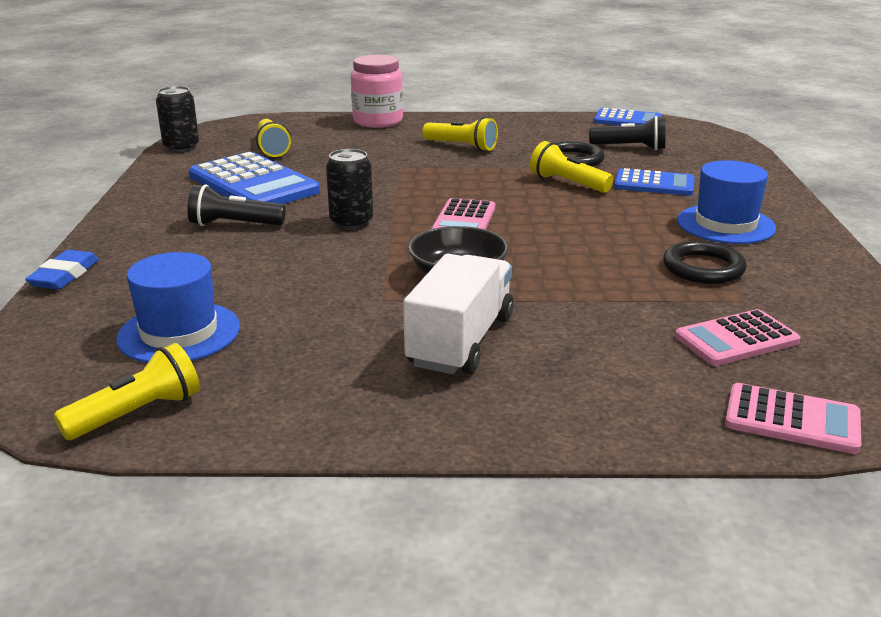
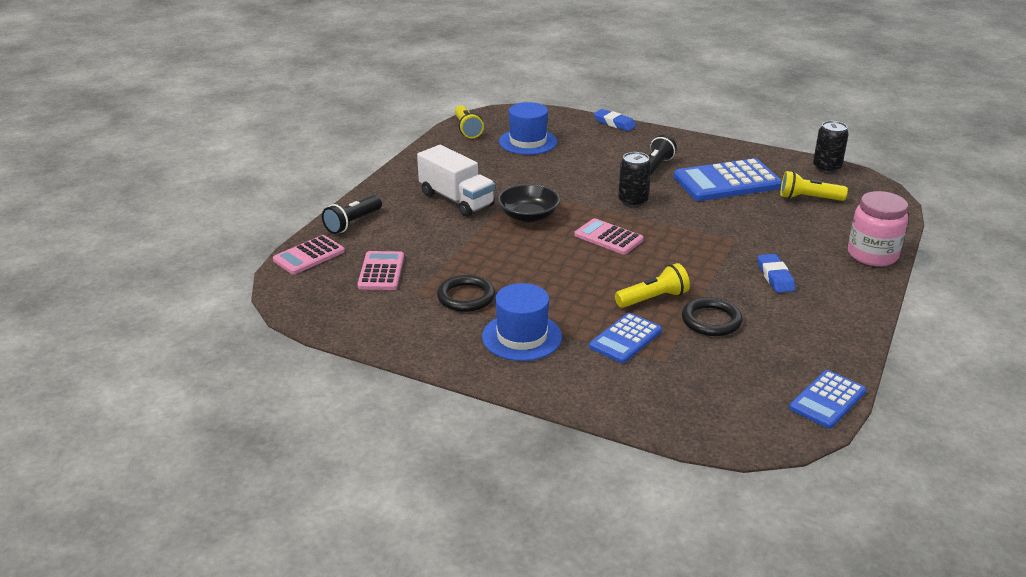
camera: 115 degrees right, 5 degrees up
yellow flashlight [422,117,498,152] -> blue eraser [758,254,795,293]
black flashlight [589,116,665,150] -> black flashlight moved to [322,195,382,234]

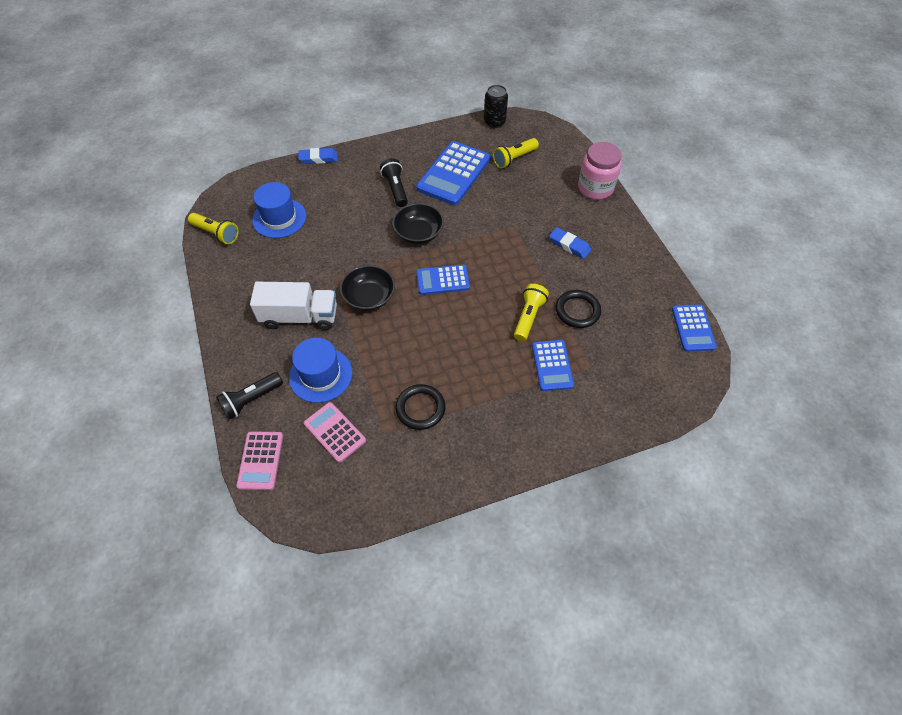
camera: 45 degrees left, 25 degrees up
black flashlight [322,195,382,234] -> black flashlight turned 60 degrees clockwise [216,372,283,420]
blue hat [482,283,562,361] -> blue hat moved to [289,338,352,403]
pink calculator [574,218,644,255] -> blue calculator [416,264,470,295]
black can [618,152,651,207] -> black bowl [393,203,444,244]

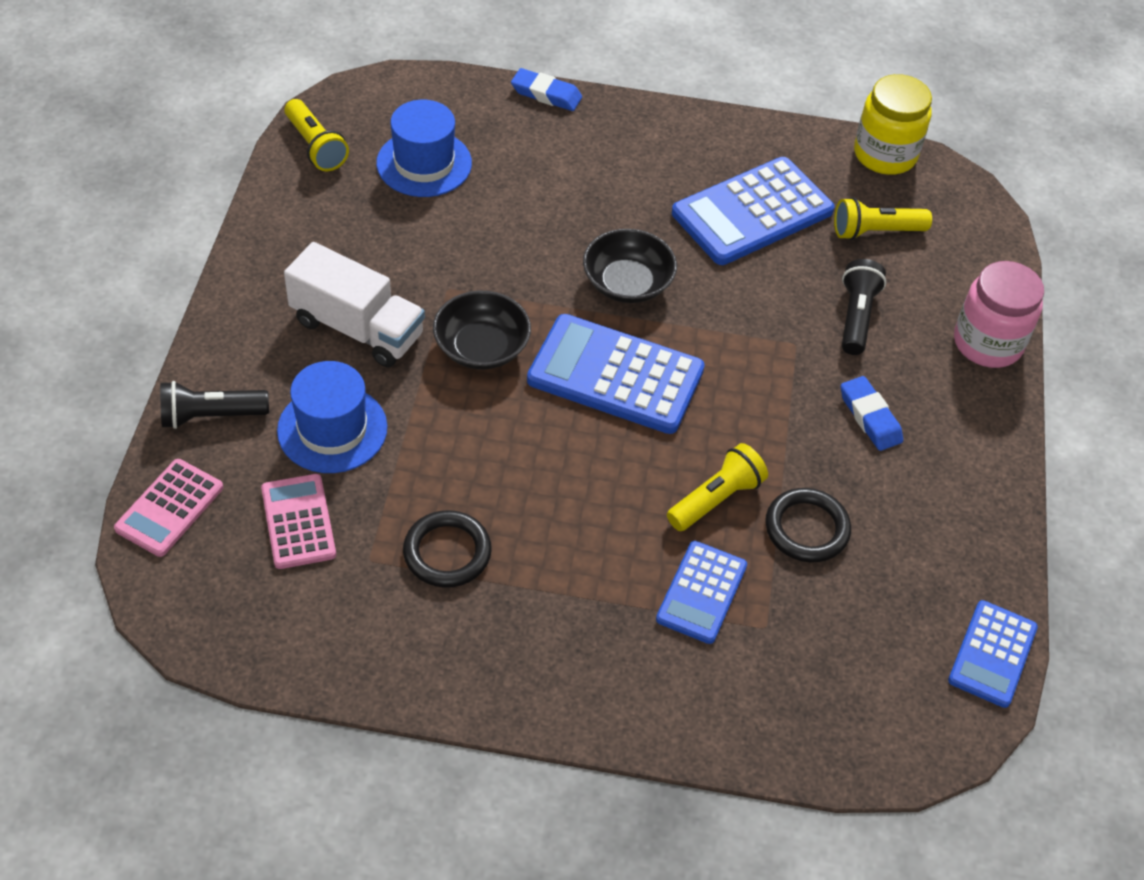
camera: 25 degrees right, 5 degrees down
black flashlight [380,158,408,207] -> black flashlight moved to [842,259,886,355]
blue calculator [416,264,470,295] -> blue calculator [527,314,705,434], size x1.70
black can [484,85,508,128] -> yellow jar [854,74,932,175]

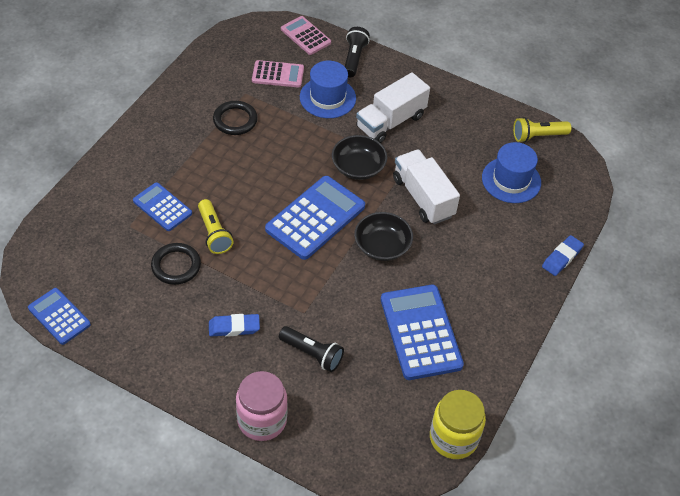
camera: 110 degrees right, 0 degrees up
yellow flashlight [834,197,932,240] -> none
none -> white truck [393,149,460,225]

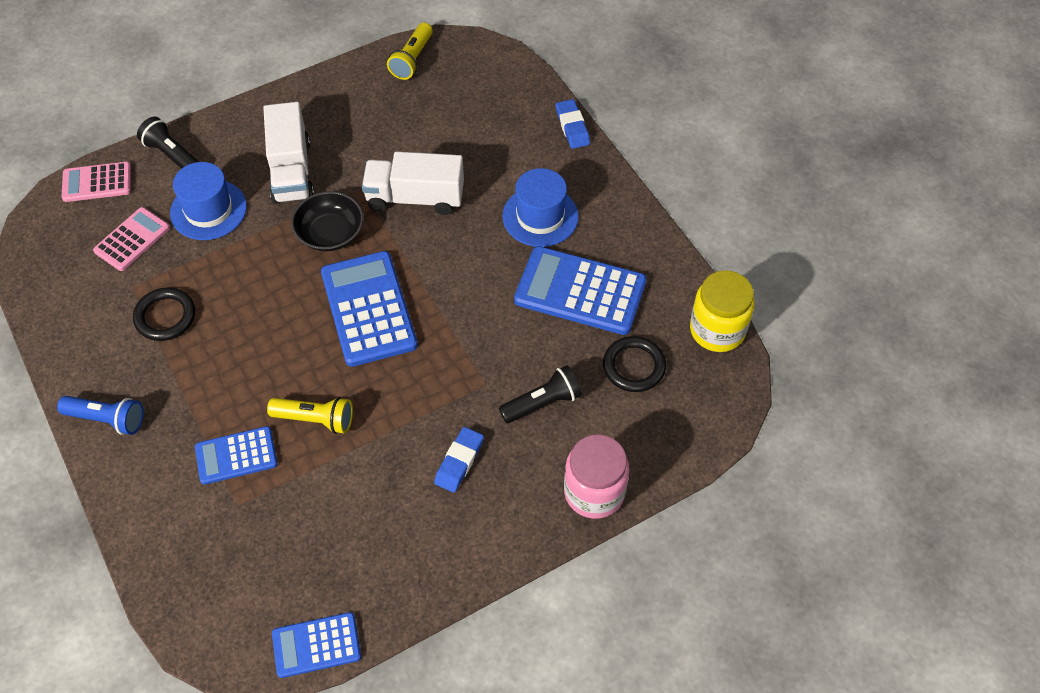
camera: 55 degrees left, 5 degrees up
black ring [151,243,201,285] -> black ring moved to [603,336,666,392]
black bowl [354,212,413,261] -> none
blue hat [482,142,541,203] -> blue hat moved to [502,168,579,247]
none -> blue flashlight [57,396,144,435]

